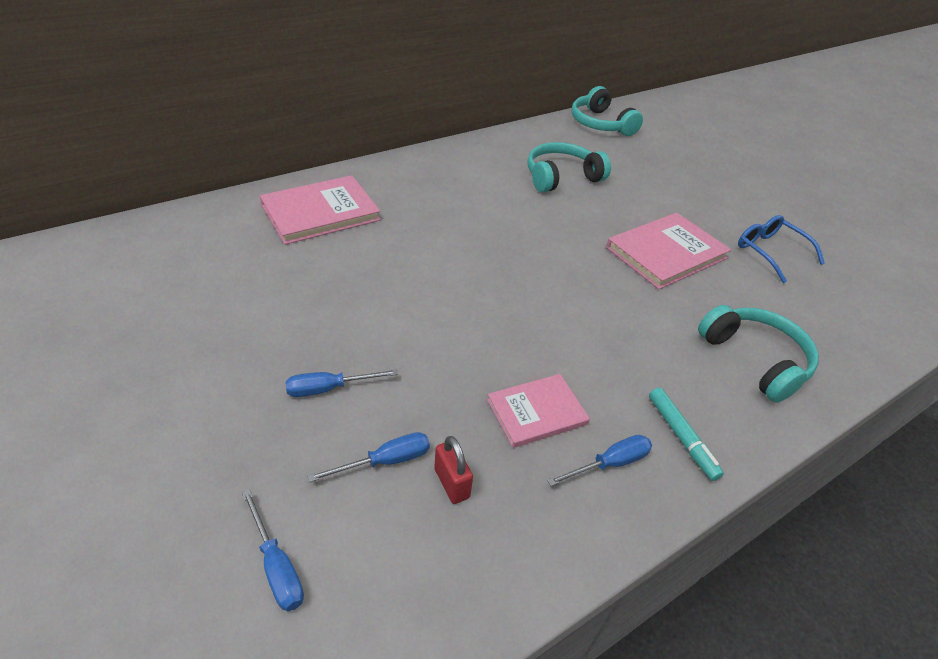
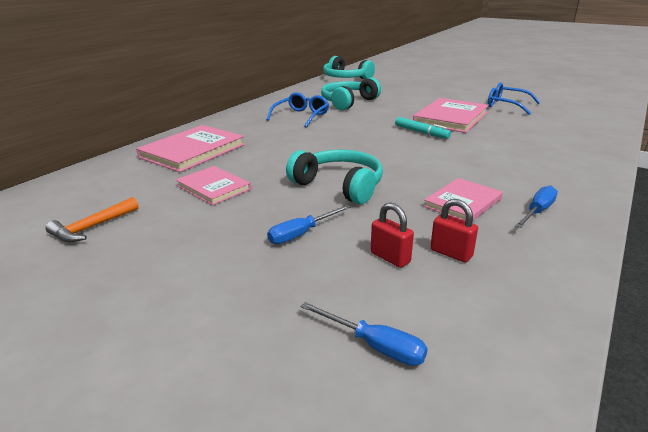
camera: 20 degrees left, 15 degrees down
blue screwdriver [307,432,430,482] -> red padlock [371,203,414,268]
turquoise marker [649,388,724,481] -> turquoise marker moved to [395,117,451,139]
turquoise headphones [698,305,819,403] -> turquoise headphones moved to [286,150,383,204]
none -> orange hammer [45,197,139,242]
none -> pink book [176,166,251,205]
none -> blue glasses [266,92,329,128]

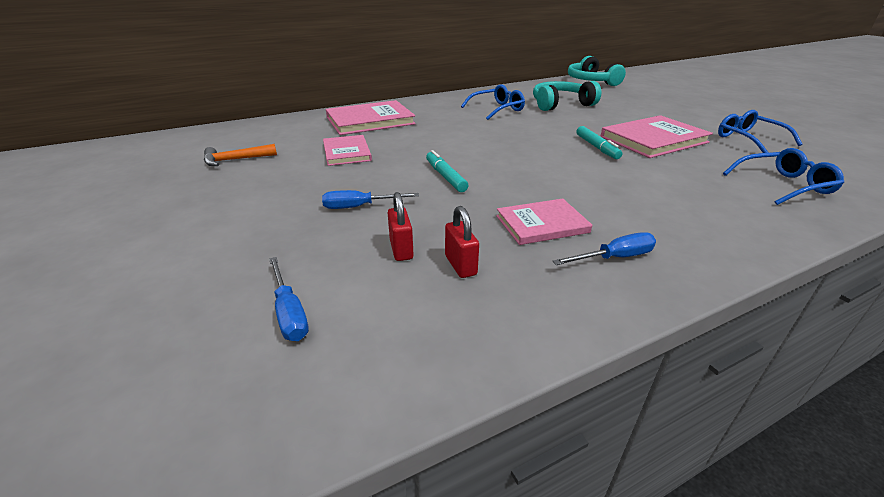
camera: 30 degrees right, 5 degrees up
turquoise headphones [286,150,383,204] -> turquoise marker [426,150,469,192]
none -> blue glasses [723,148,844,205]

